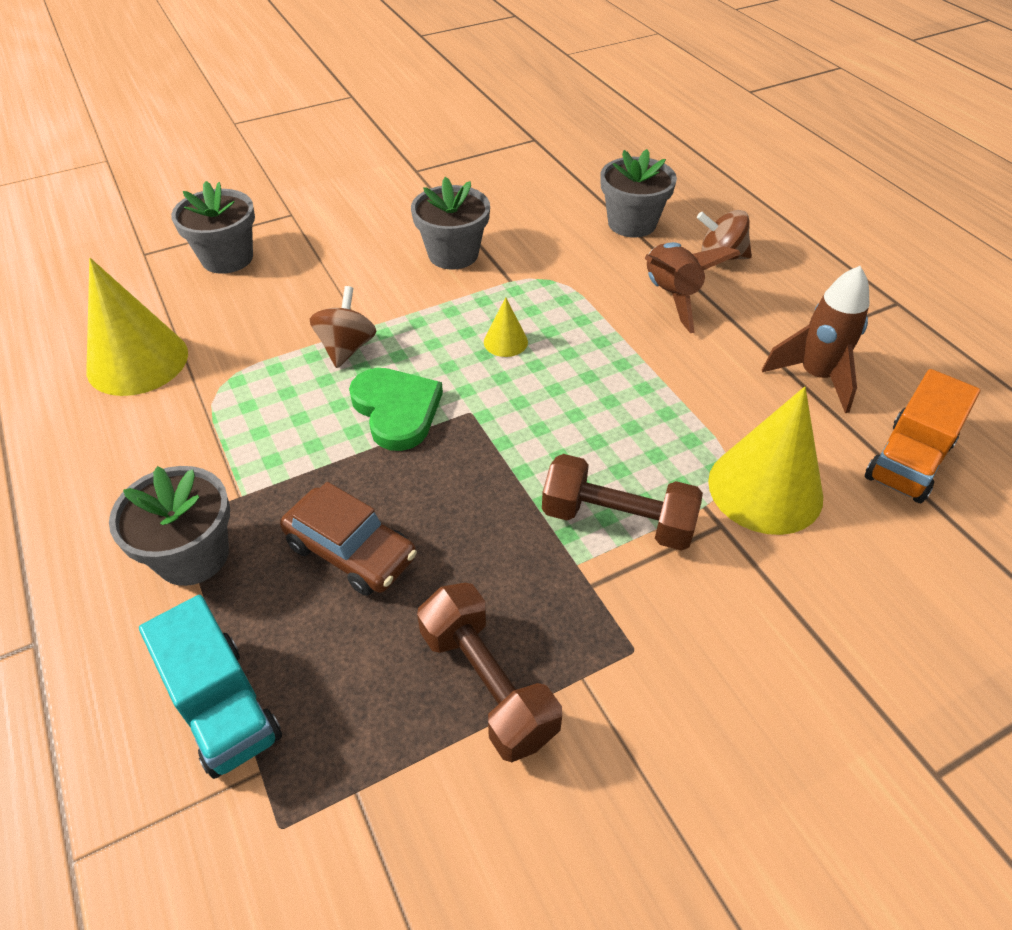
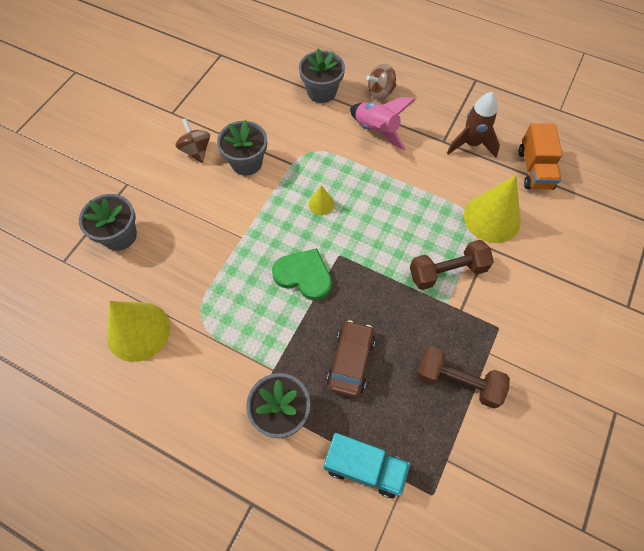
camera: 35 degrees left, 15 degrees up
brown car [280,482,417,596] -> brown car turned 75 degrees counterclockwise [327,320,375,397]
brown spinning top [310,286,376,368] -> brown spinning top moved to [175,118,210,163]
brown rocket [645,242,741,333] -> pink rocket [350,97,415,150]

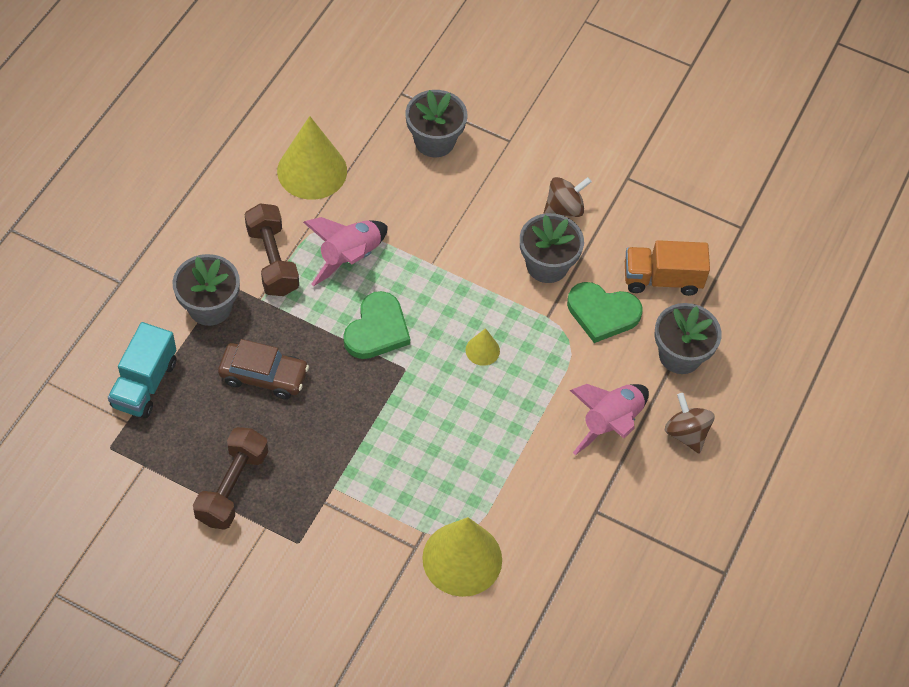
camera: 85 degrees right, 5 degrees down
brown dumbbell [410,240,494,290] -> brown dumbbell moved to [245,203,299,296]
brown rocket [447,92,500,158] -> none
orange truck [519,123,562,190] -> orange truck moved to [625,240,710,296]
none -> pink rocket [303,217,388,286]
none -> green heart [567,282,643,343]

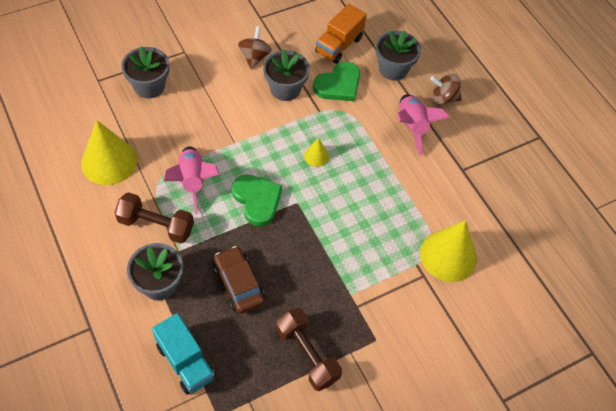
camera: 55 degrees left, 0 degrees up
brown car [218,339,309,399] -> brown car turned 75 degrees counterclockwise [214,246,265,314]

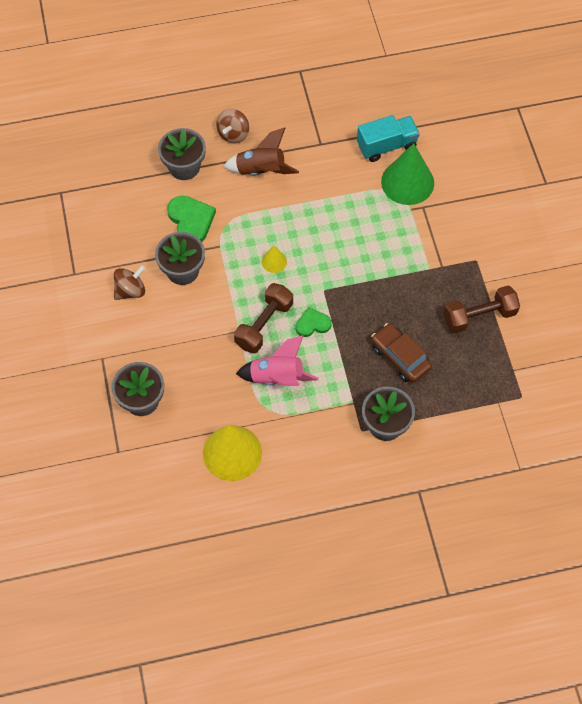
camera: 70 degrees left, 5 degrees up
brown dumbbell [114,192,194,244] -> brown dumbbell moved to [234,283,293,354]
turquoise truck [152,313,216,395] -> turquoise truck moved to [357,115,420,162]
brown car [214,246,265,314] -> brown car turned 60 degrees clockwise [371,323,432,383]
green heart [232,174,282,226] -> green heart [296,307,332,337], size x0.62
brown spinning top [238,26,272,69] -> brown spinning top turned 120 degrees clockwise [114,265,146,300]
orange truck [315,4,367,64] -> none
pink rocket [397,94,450,156] -> brown rocket [223,127,299,176]
yellow cone [420,220,477,282] -> green cone [381,143,434,205]

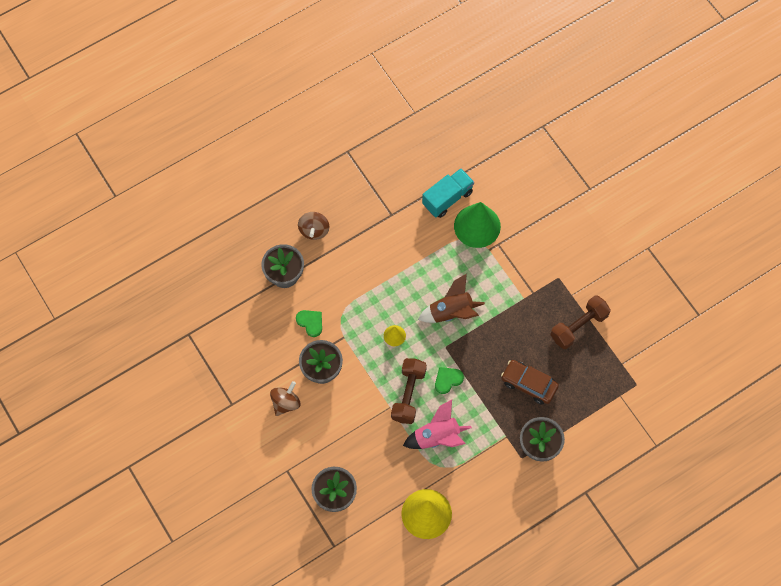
camera: 20 degrees left, 5 degrees up
green heart [167,196,216,242] -> green heart [296,310,322,337], size x0.62
brown rocket [223,127,299,176] -> brown rocket moved to [418,274,485,323]

